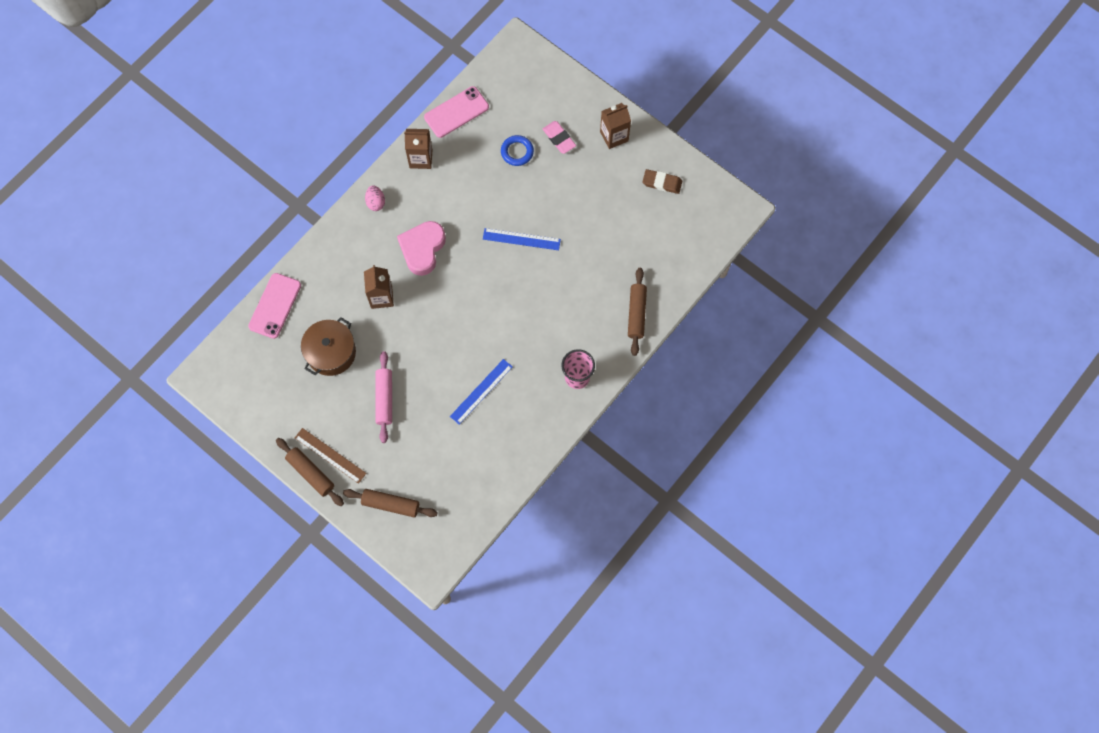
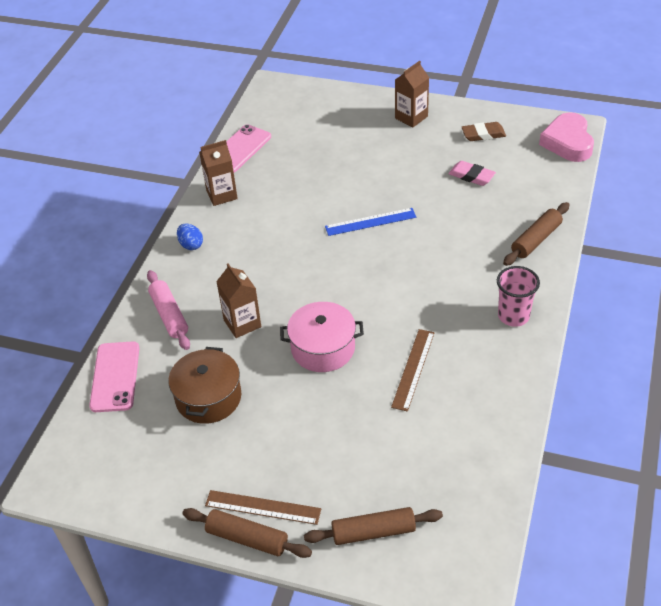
camera: 20 degrees left, 25 degrees down
pink egg [365,185,385,211] -> blue egg [177,223,203,250]
pink rolling pin [375,351,392,443] -> pink rolling pin moved to [147,270,190,350]
pink heart [397,221,446,276] -> pink heart moved to [539,112,594,162]
blue ruler [450,359,513,424] -> brown ruler [391,329,434,412]
blue ring [501,135,534,166] -> none
pink eraser [543,121,576,154] -> pink eraser moved to [448,161,496,186]
brown rolling pin [628,268,647,356] -> brown rolling pin turned 60 degrees clockwise [503,202,570,266]
none -> pink pot [280,302,364,372]

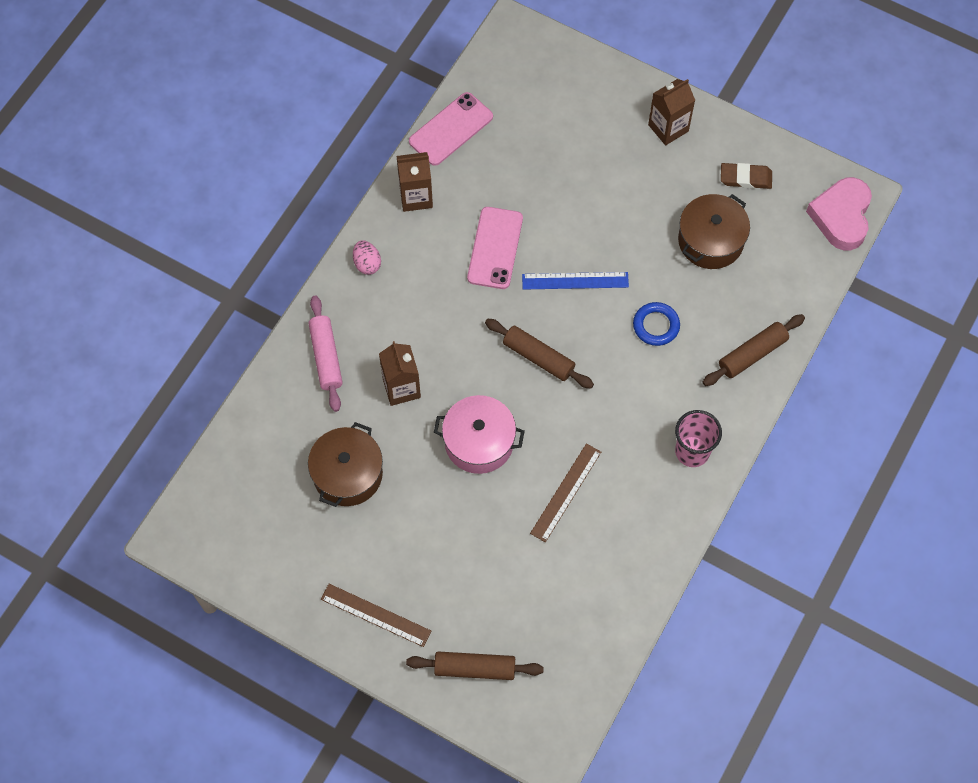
camera: 10 degrees right, 20 degrees up
pink phone [89,341,139,412] -> pink phone moved to [467,207,523,289]
blue egg [177,223,203,250] -> pink egg [353,240,381,275]
brown rolling pin [182,508,312,558] -> brown rolling pin moved to [485,319,594,389]
pink eraser [448,161,496,186] -> brown pot [678,194,750,269]
none -> blue ring [633,302,680,346]

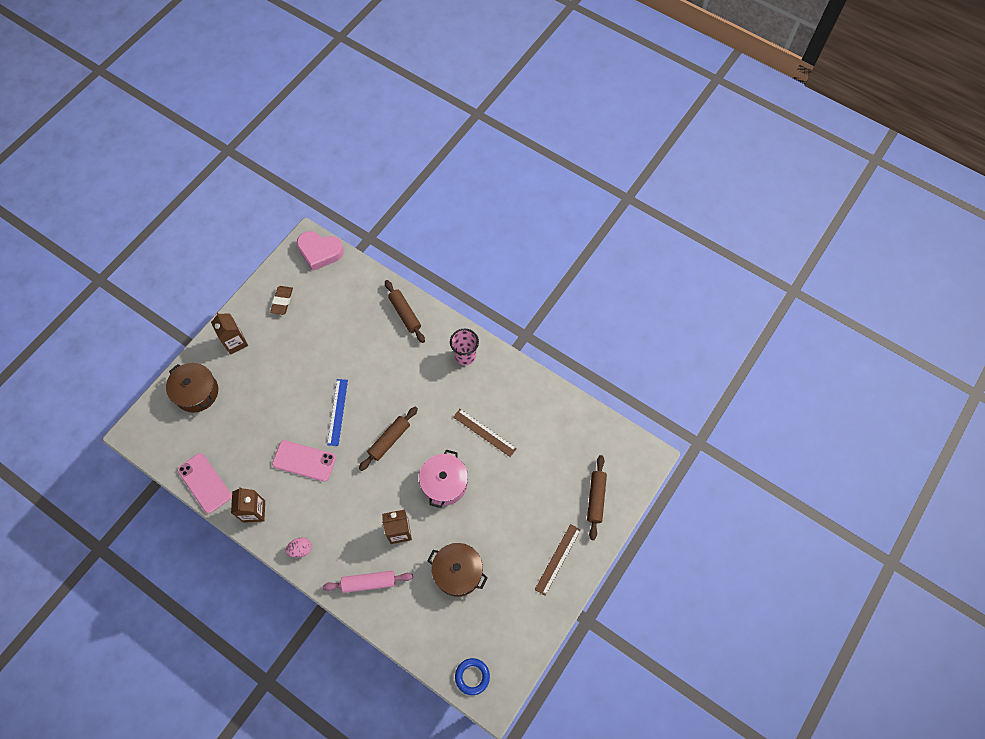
camera: 85 degrees left, 0 degrees up
blue ring [633,302,680,346] -> blue ring moved to [455,658,490,695]
brown pot [678,194,750,269] -> brown pot moved to [166,363,218,413]

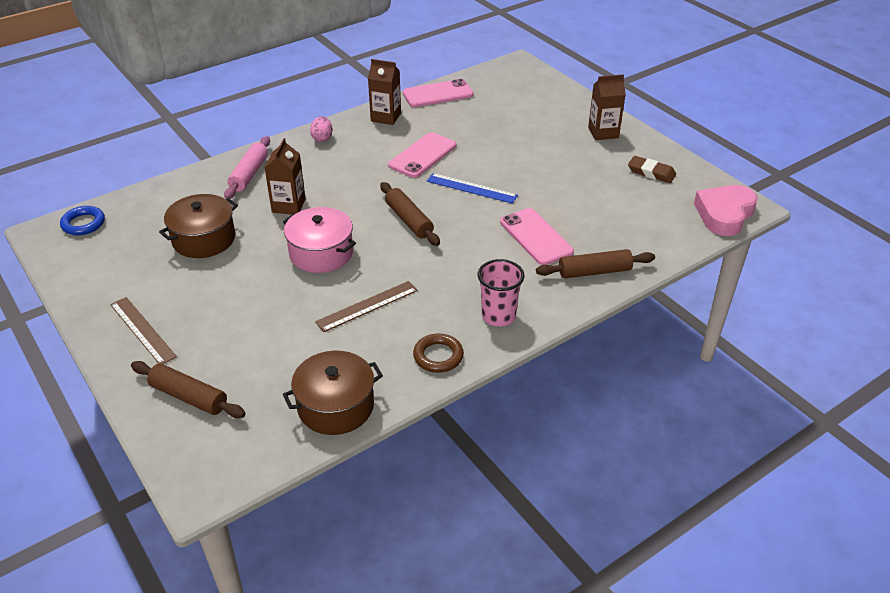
camera: 110 degrees right, 25 degrees down
brown pot [166,363,218,413] -> brown pot moved to [283,351,383,435]
none -> brown ring [413,334,464,373]
none -> pink phone [500,208,574,265]

